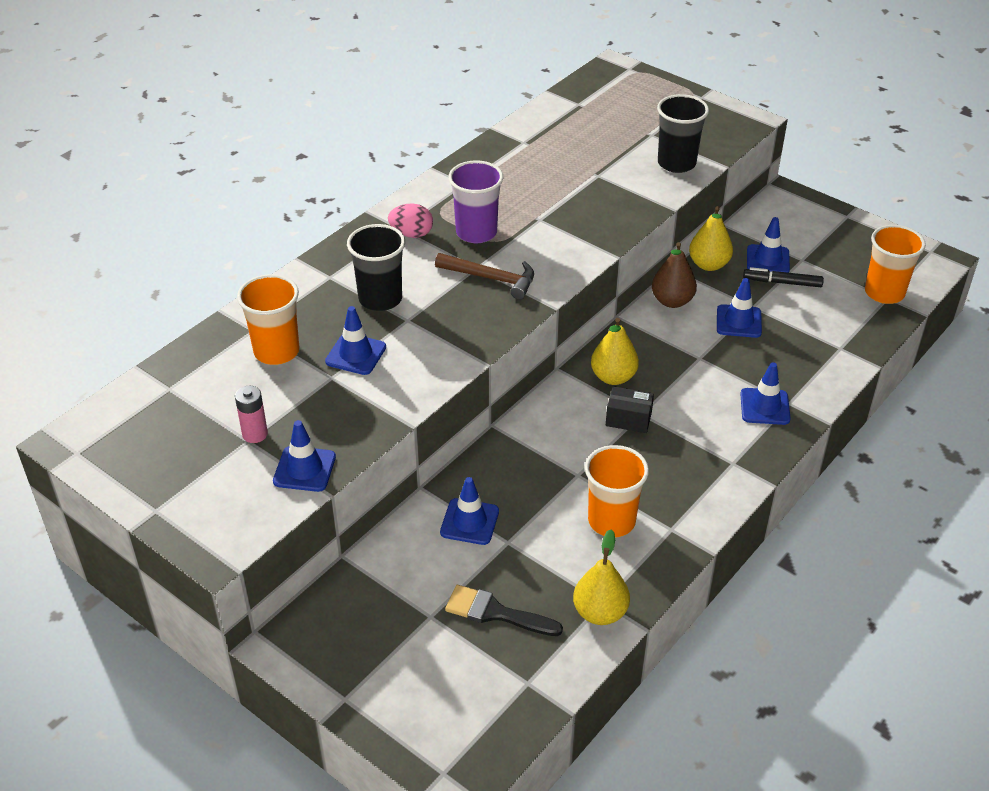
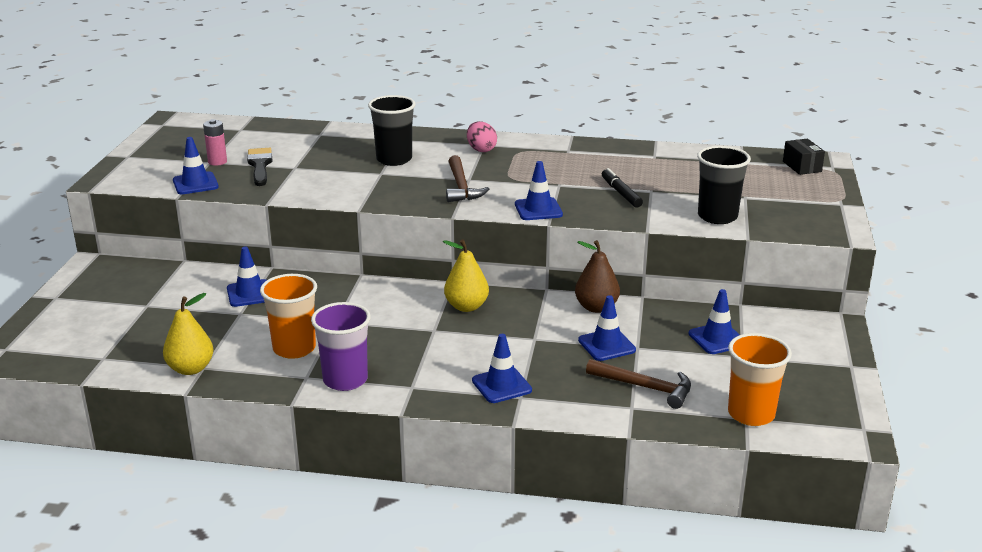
camera: 60 degrees right, 15 degrees down
orange cup [237,274,300,365] -> none
blue traffic cone [325,306,386,375] -> blue traffic cone moved to [515,161,563,220]
black brush [445,585,563,636] -> black brush moved to [247,148,272,186]
purple cup [448,161,503,243] -> purple cup moved to [311,302,371,391]
black box [606,386,654,433] -> black box moved to [783,139,825,175]
yellow pear [689,206,733,271] -> none
black marker [743,267,824,287] -> black marker moved to [602,168,643,207]
none -> brown hammer [586,359,691,409]

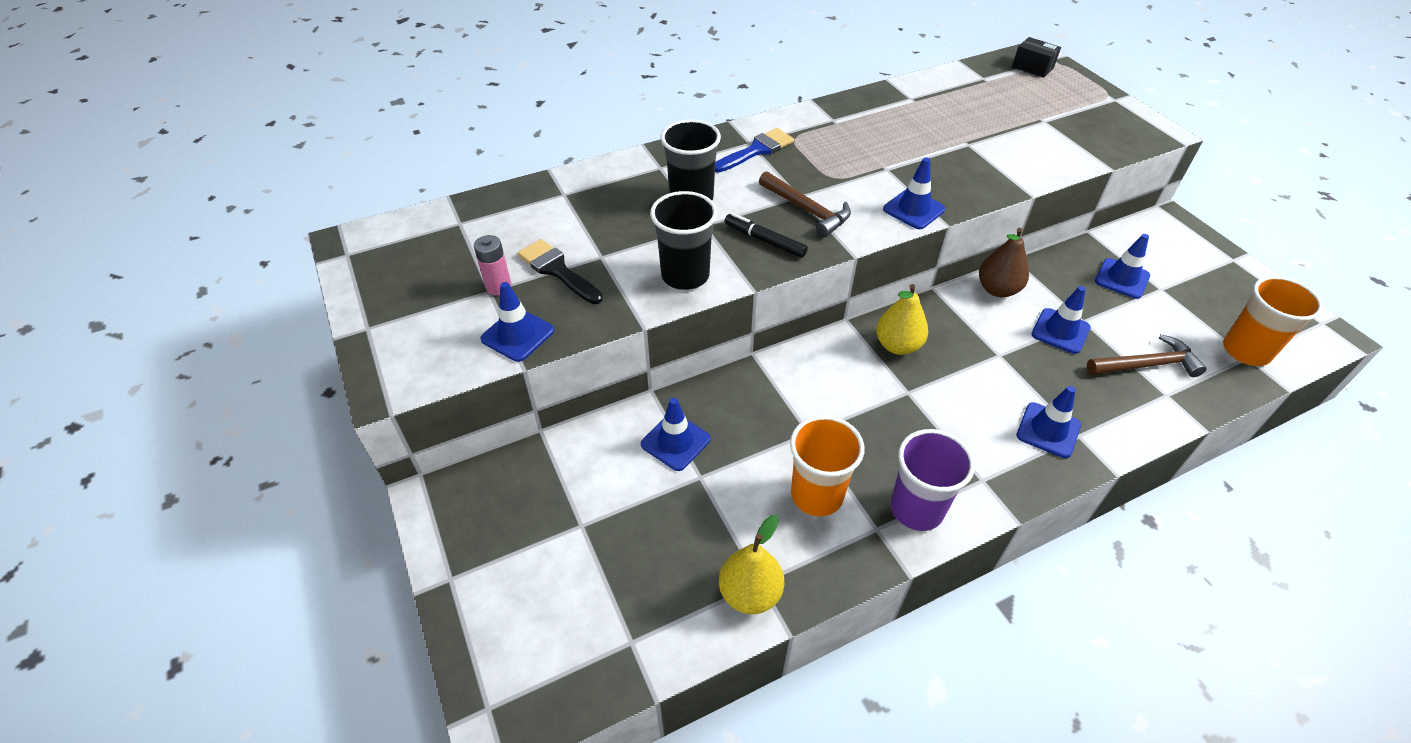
camera: 35 degrees left, 20 degrees up
pink egg [467,121,497,152] -> blue brush [715,128,794,173]
black marker [602,168,643,207] -> black marker moved to [725,213,808,258]
black cup [697,146,751,224] -> black cup moved to [650,191,717,290]

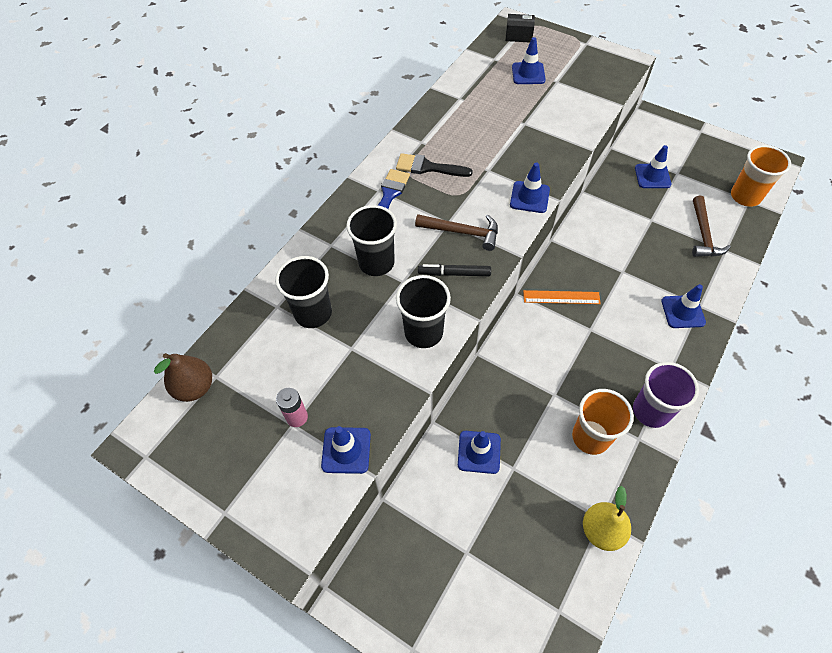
camera: 30 degrees left, 10 degrees up
black brush [518,239,603,304] -> black brush moved to [396,153,473,177]
yellow pear [876,284,928,355] -> orange ruler [523,290,601,304]
brown pear [979,228,1029,297] -> brown pear moved to [154,353,212,402]
blue traffic cone [1031,286,1091,354] -> blue traffic cone moved to [512,37,546,84]
brown hammer [1087,334,1206,377] -> brown hammer turned 135 degrees clockwise [692,196,731,257]
none -> black cup [275,256,332,328]

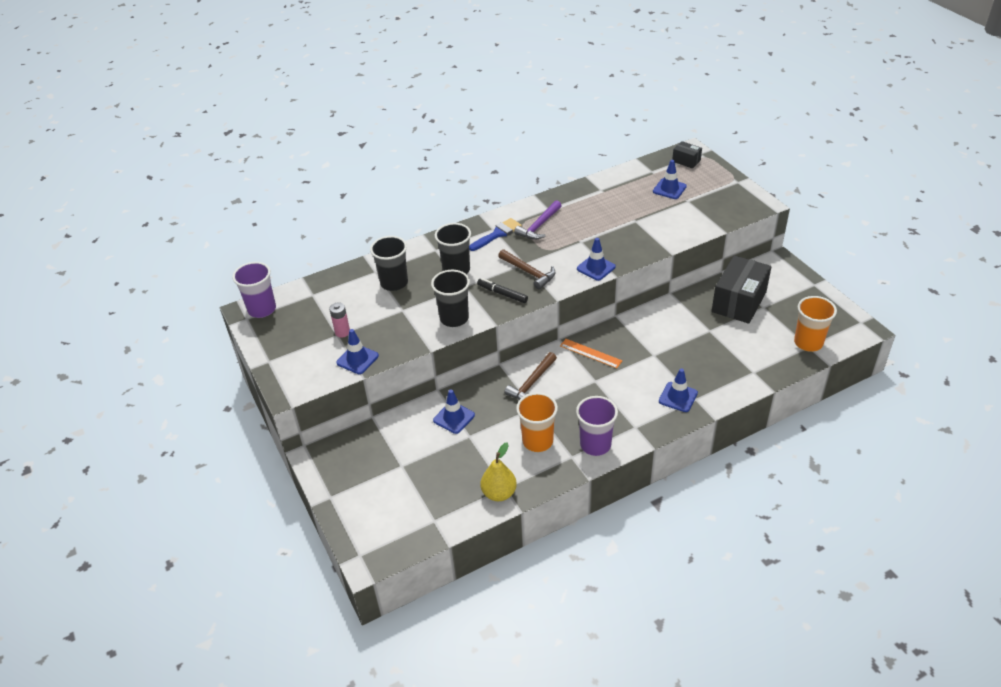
camera: 30 degrees right, 15 degrees down
brown pear [154,353,212,402] -> none
black brush [396,153,473,177] -> purple hammer [514,200,562,240]
blue traffic cone [635,145,672,188] -> black box [712,255,771,324]
brown hammer [692,196,731,257] -> brown hammer moved to [504,352,557,400]
none -> purple cup [232,262,276,318]

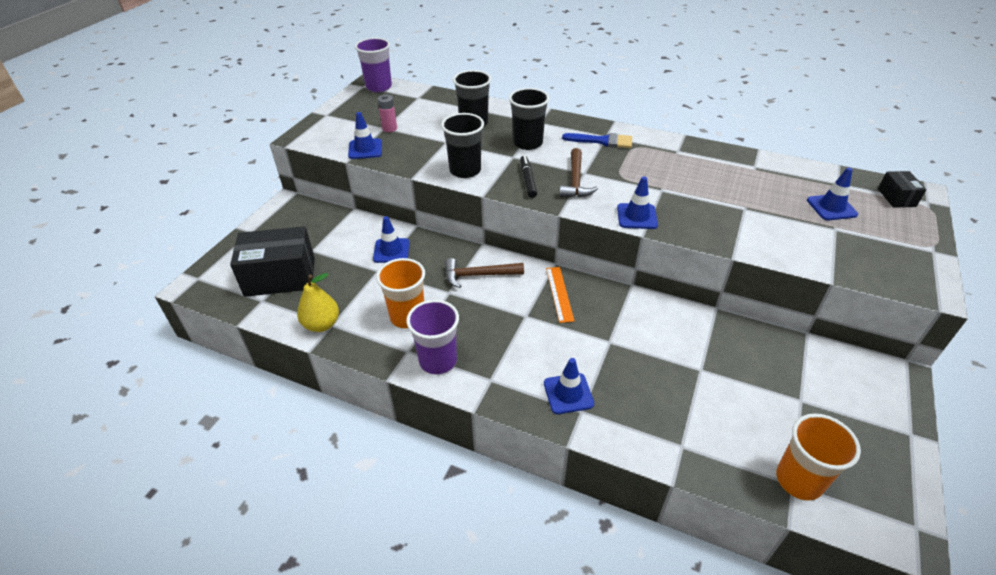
camera: 50 degrees right, 0 degrees up
purple hammer [514,200,562,240] -> none
black box [712,255,771,324] -> black box moved to [230,226,315,297]

